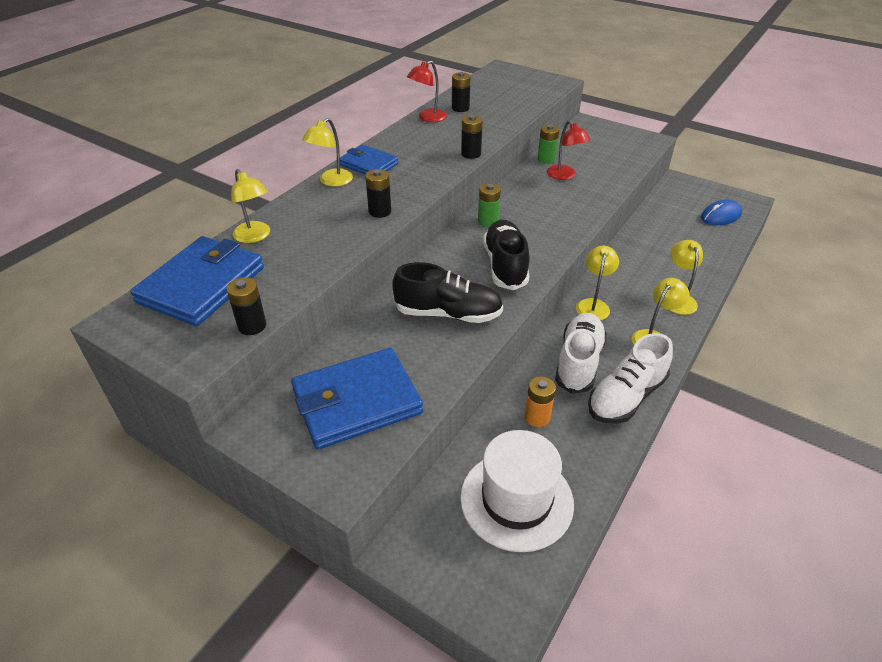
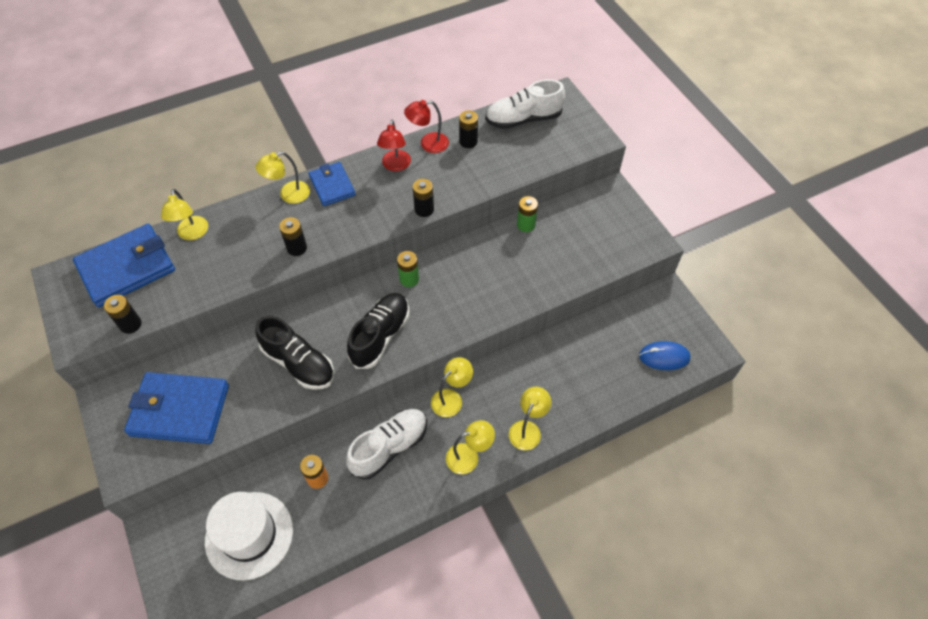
camera: 30 degrees right, 15 degrees up
red lamp [547,120,590,180] -> red lamp moved to [377,120,411,171]
white shoe [588,333,673,424] -> white shoe moved to [485,79,565,129]

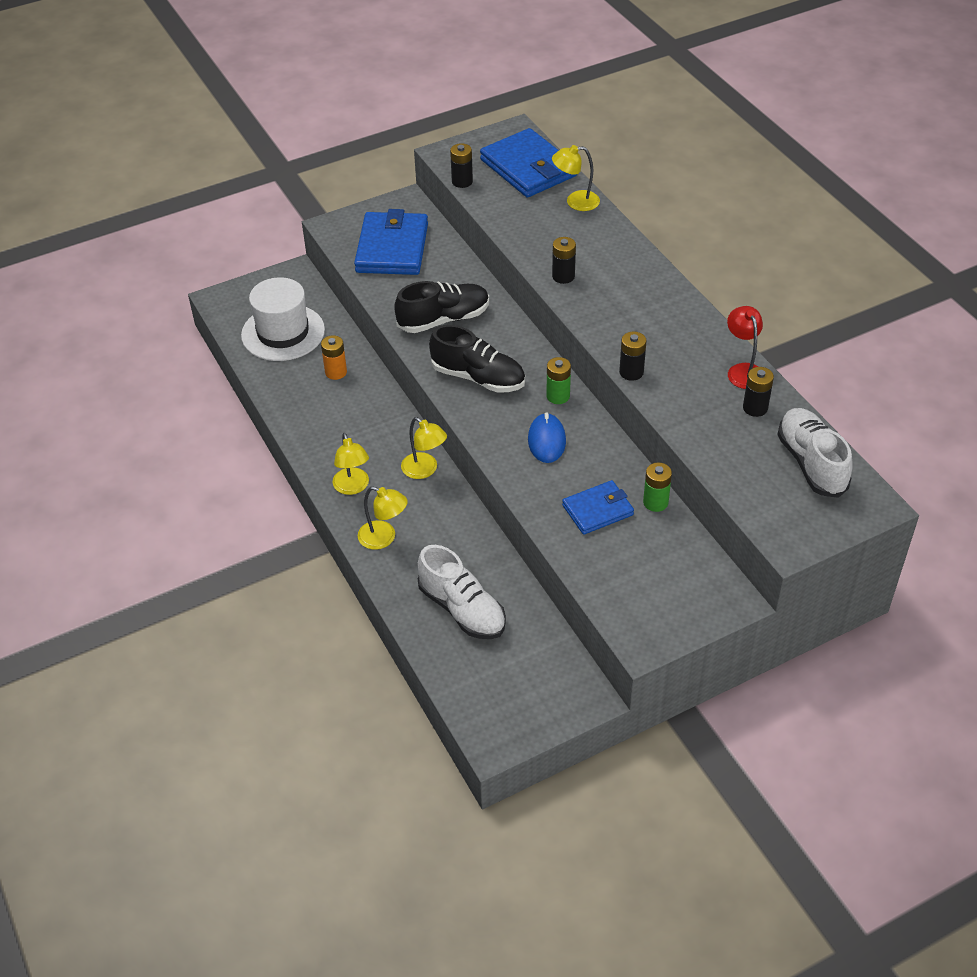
camera: 90 degrees right, 10 degrees down
yellow lamp [255,152,310,204] -> none
black shoe [255,316,334,390] -> black shoe turned 150 degrees counterclockwise [394,281,489,333]
blue wallet [309,162,356,206] -> blue wallet moved to [562,480,634,535]
white shoe [346,409,427,480] -> white shoe moved to [417,545,506,639]
red lamp [377,120,411,171] -> none
blue mouse [639,341,691,370] -> blue mouse moved to [528,412,566,463]

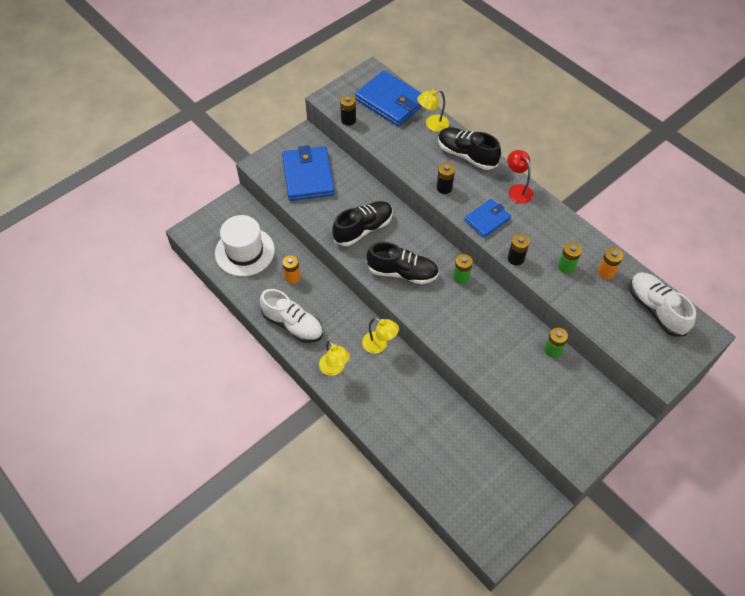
camera: 15 degrees left, 10 degrees up
yellow lamp [358,487,408,550] -> none
white shoe [417,545,506,639] -> white shoe moved to [260,289,323,343]
blue mouse [528,412,566,463] -> none
blue wallet [562,480,634,535] -> blue wallet moved to [464,199,511,238]
red lamp [727,306,763,389] -> red lamp moved to [507,150,533,204]
black battery [743,367,774,417] -> orange battery [598,248,623,279]
none -> black shoe [438,127,501,170]
none -> green battery [558,242,582,274]

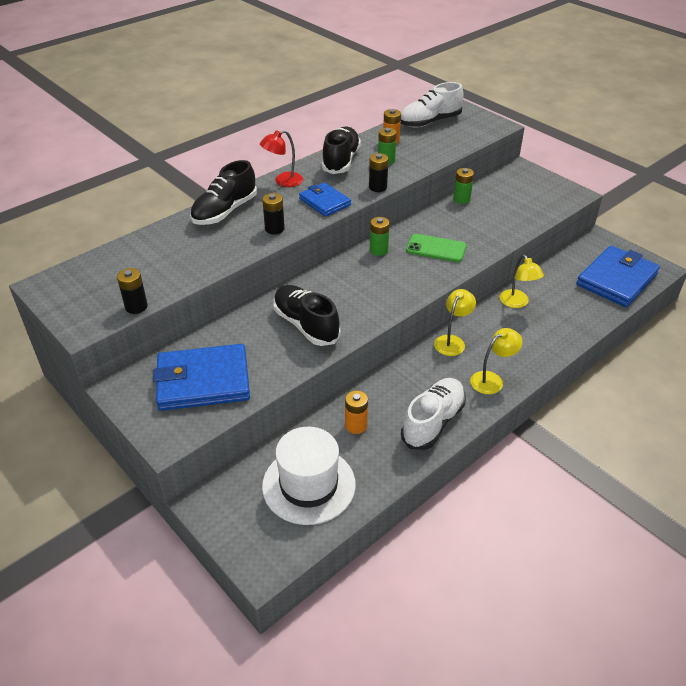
camera: 90 degrees left, 15 degrees down
blue wallet [355,70,422,127] -> blue wallet moved to [576,245,660,307]
black shoe [367,242,439,284] -> black shoe moved to [322,127,361,174]
yellow lamp [417,89,449,132] -> yellow lamp moved to [500,255,544,308]
none -> green phone [406,234,467,262]

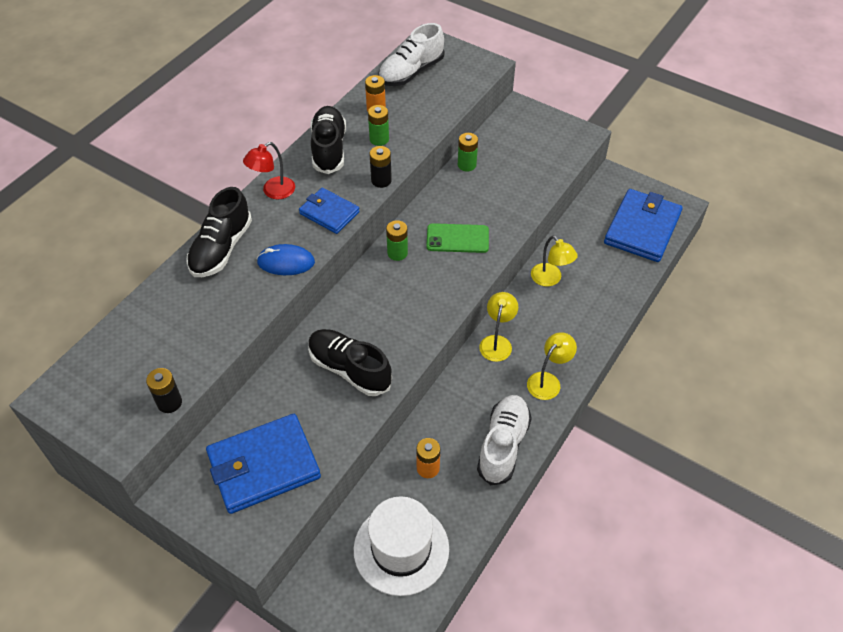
camera: 15 degrees left, 10 degrees up
black battery [262,193,285,234] -> blue mouse [257,244,315,275]

